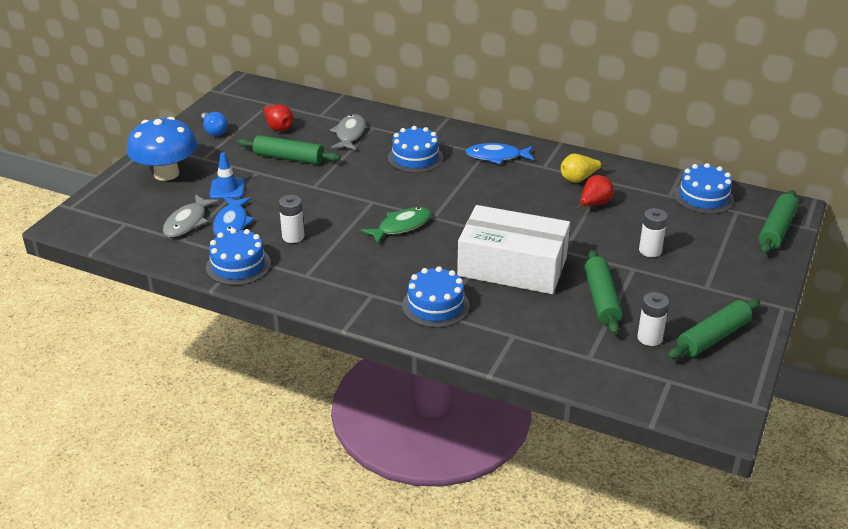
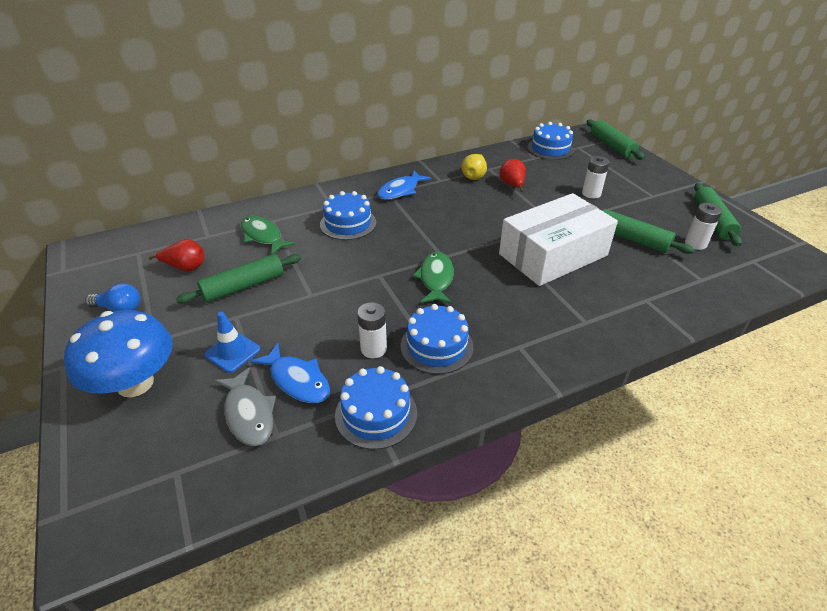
camera: 50 degrees left, 5 degrees up
grey fish [330,114,366,150] -> green fish [241,216,295,255]
blue cake [402,266,470,328] -> blue cake moved to [401,304,474,374]

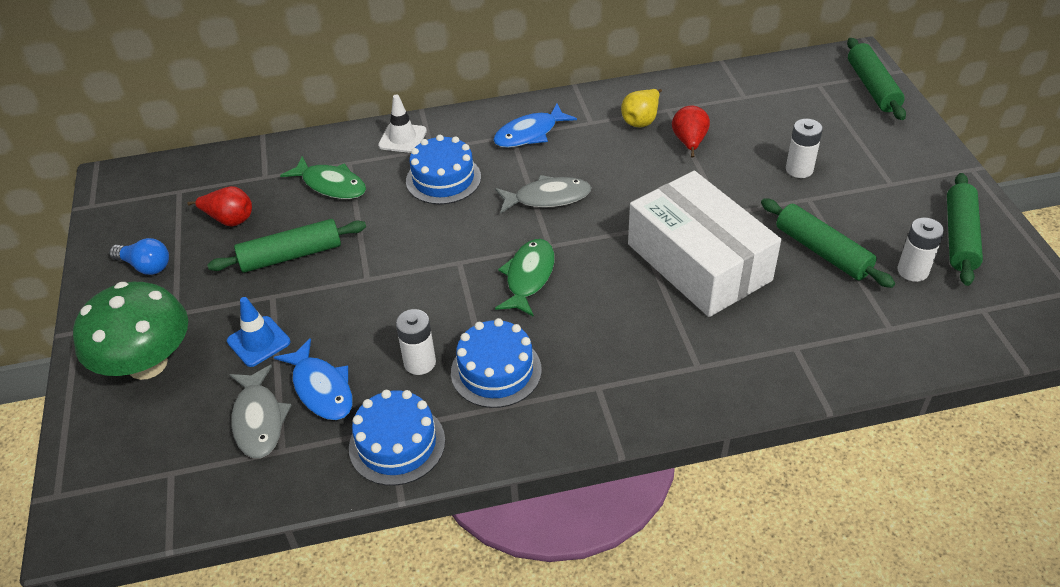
camera: 15 degrees right, 5 degrees up
blue mushroom [64,310,173,397] -> green mushroom [73,282,188,380]
green fish [241,216,295,255] -> green fish turned 150 degrees clockwise [280,156,366,199]
white box [499,193,618,286] -> white box turned 75 degrees clockwise [628,171,781,317]
blue cake [527,122,574,160] -> none
none -> white traffic cone [378,94,427,153]
none -> grey fish [495,175,591,214]

